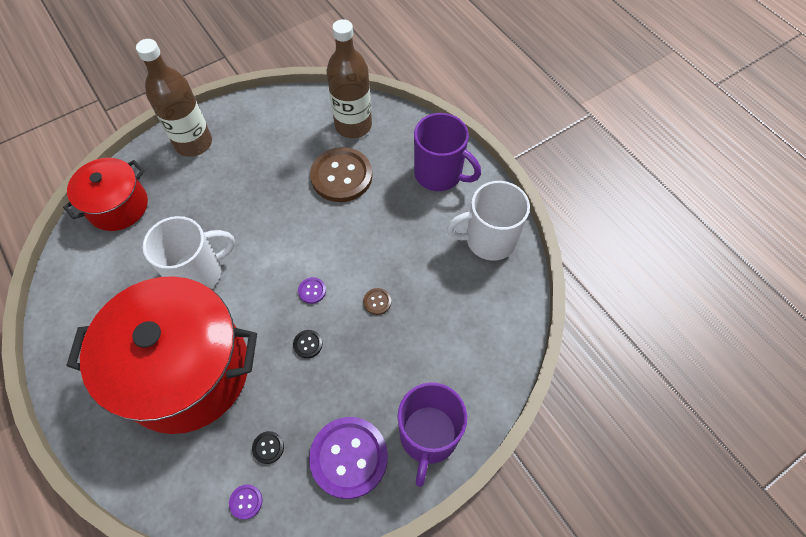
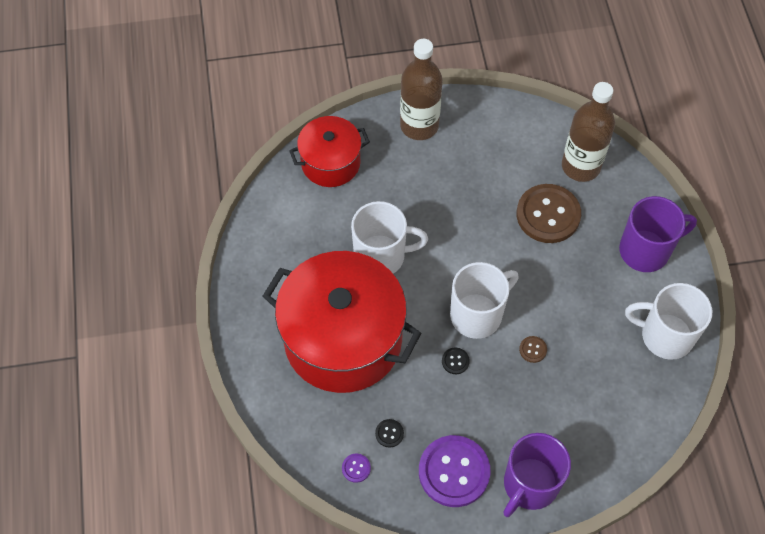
camera: 25 degrees right, 0 degrees up
purple button [298,277,326,304] -> white mug [450,262,519,339]
purple mug [414,113,481,191] -> purple mug turned 75 degrees counterclockwise [619,196,697,272]

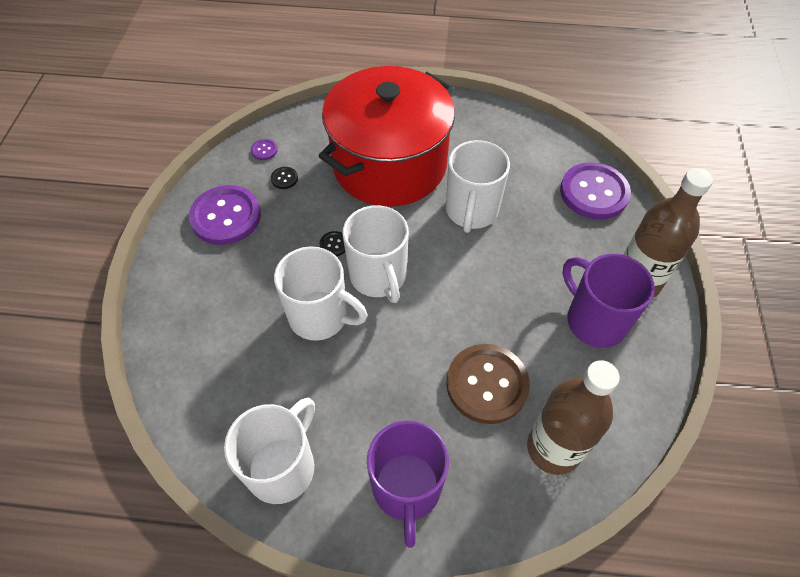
camera: 105 degrees right, 5 degrees down
red pot [289,116,370,187] -> purple button [560,162,631,219]
purple mug [503,433,571,517] -> purple mug moved to [562,254,655,348]
brown button [519,336,547,363] -> white mug [274,247,368,341]

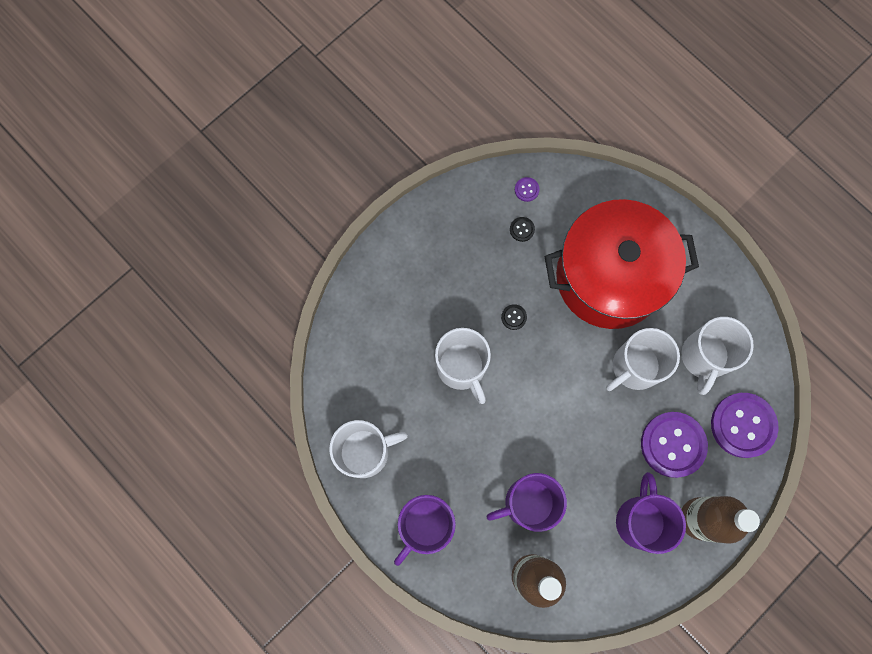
camera: 40 degrees right, 20 degrees up
purple button [189,185,261,245] -> purple button moved to [641,412,708,478]
white mug [343,205,409,303] -> white mug moved to [682,317,754,395]
brown button [446,344,530,424] -> purple mug [486,473,567,532]

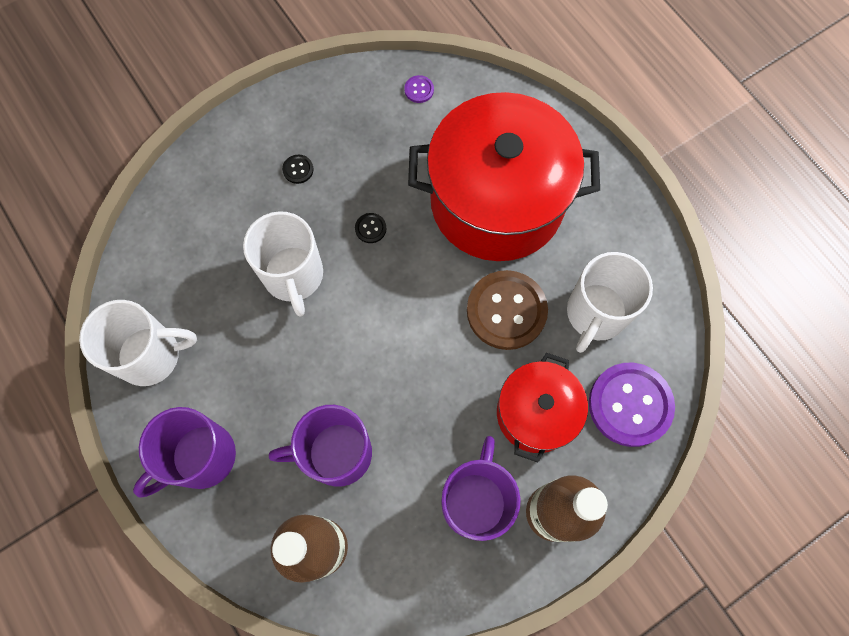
camera: 10 degrees right, 5 degrees down
black button [510,217,535,242] -> black button moved to [282,155,313,184]
white mug [606,328,680,391] -> brown button [467,270,548,350]
purple button [641,412,708,478] -> red pot [497,353,588,463]

